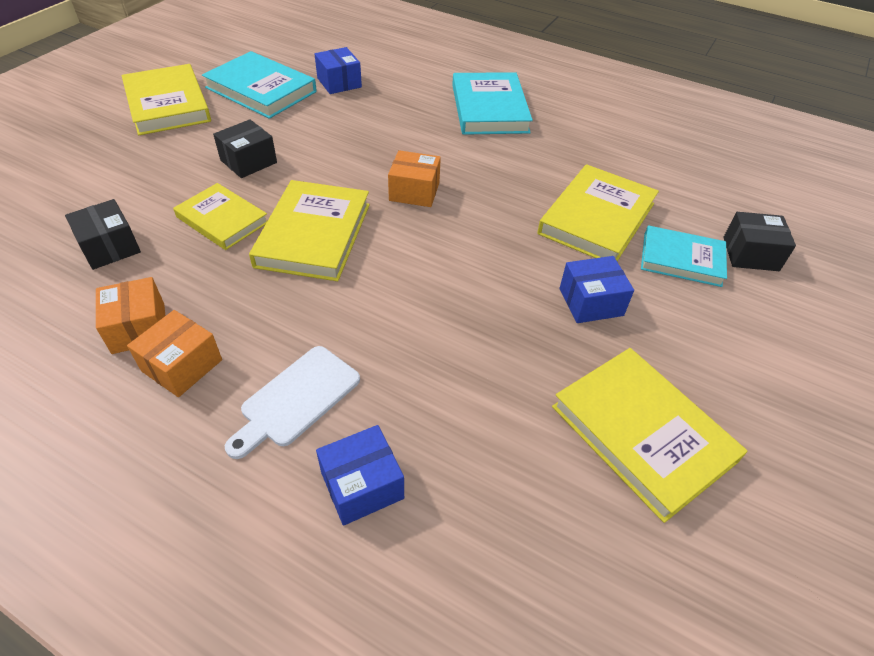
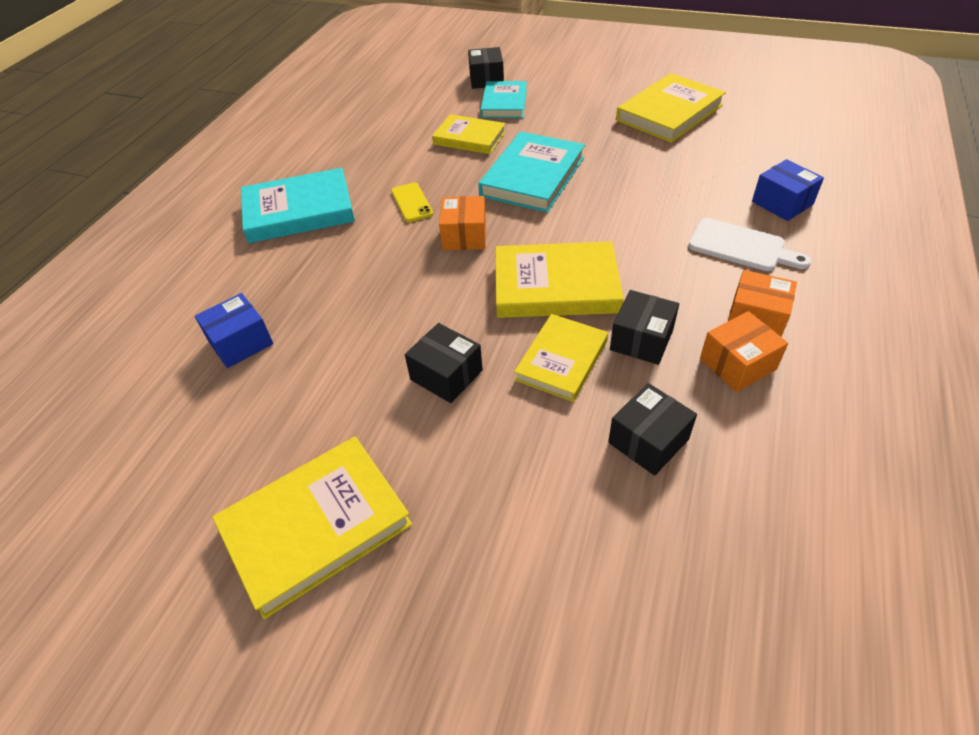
camera: 95 degrees left, 0 degrees up
turquoise book [202,51,317,119] -> turquoise book moved to [478,131,585,213]
yellow book [537,164,659,261] -> yellow book [432,114,506,154], size x0.66
blue box [560,256,634,323] -> none
none -> yellow phone [391,183,433,222]
none -> black box [610,290,679,365]

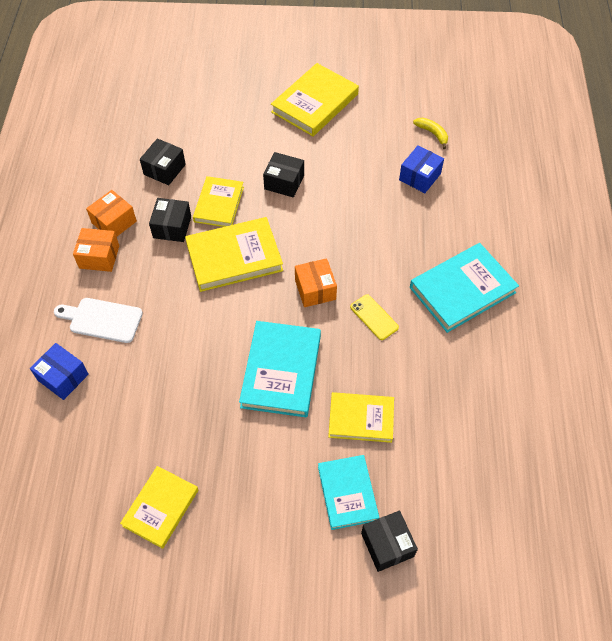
camera: 160 degrees right, 10 degrees up
yellow book [616,73,726,143] -> yellow book [120,466,198,549], size x0.66
none -> yellow banana [413,118,448,149]

